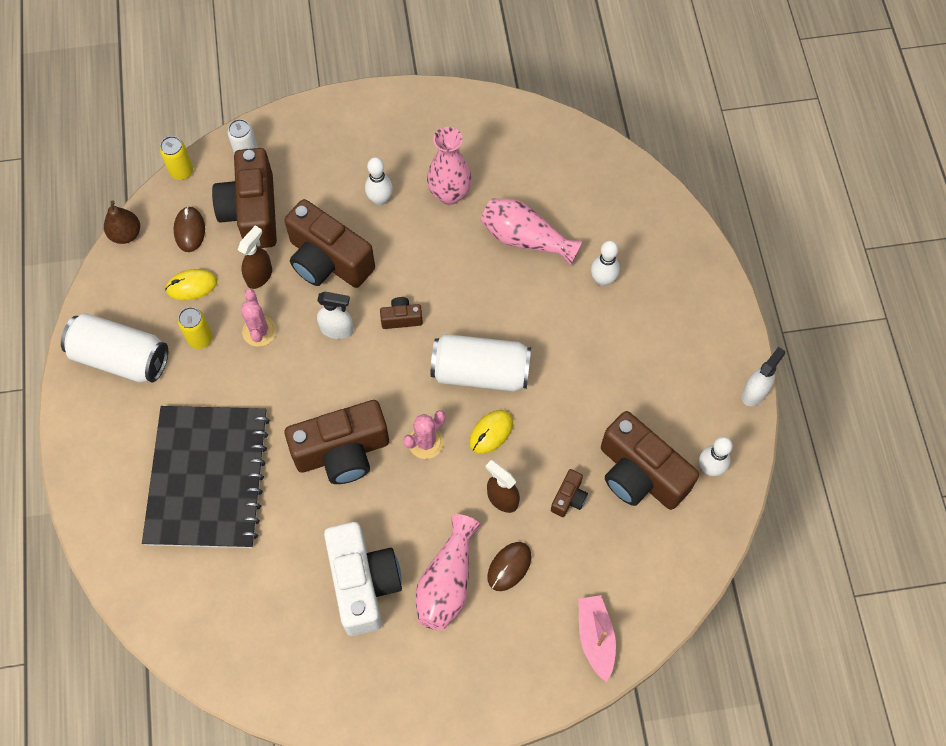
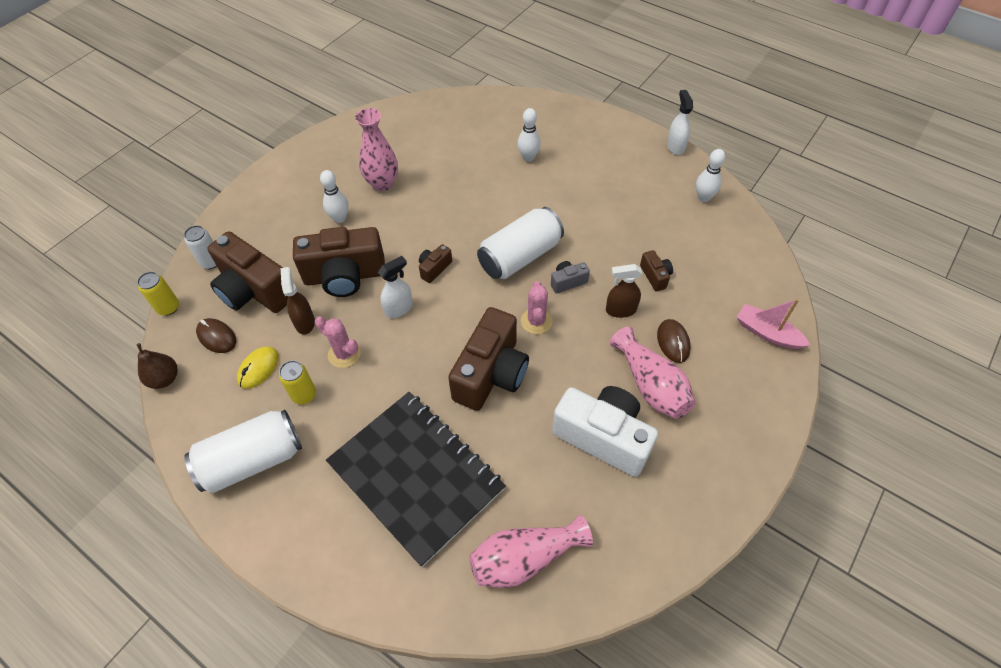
camera: 45 degrees left, 10 degrees down
yellow mouse [469,410,513,454] -> grey camera [551,261,590,293]
pink vase [480,198,583,266] -> pink vase moved to [469,515,593,588]
brown camera [601,411,699,510] -> none

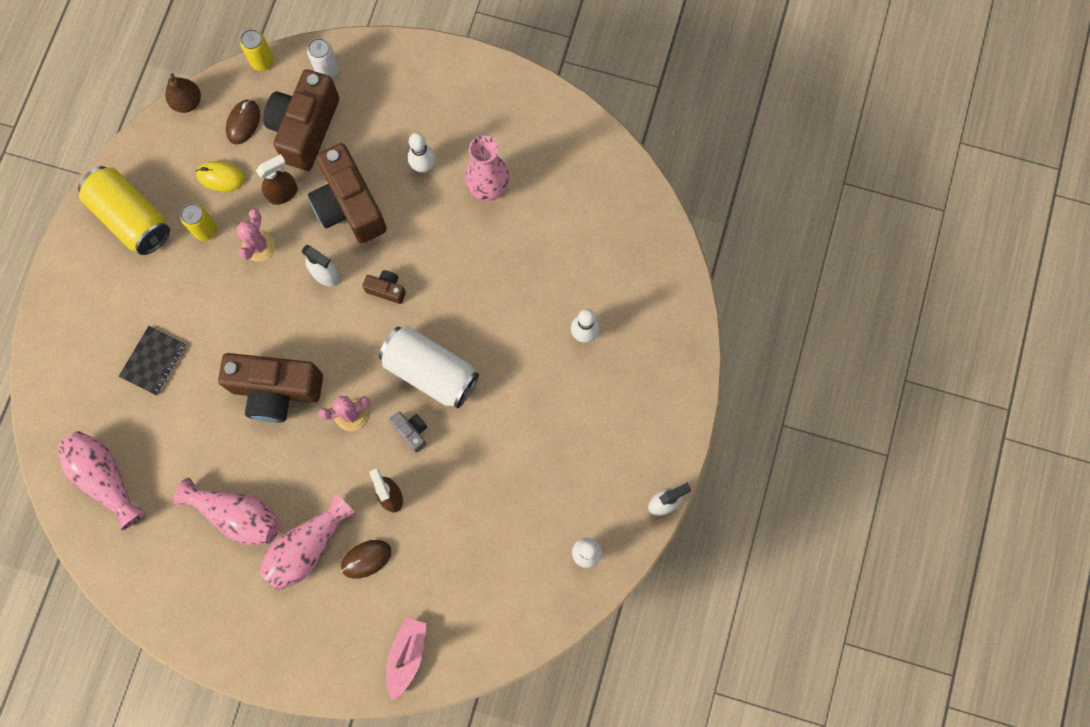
camera: 70 degrees right, 20 degrees up
white can [184,410,302,493] -> yellow can [78,166,170,255]
black notebook [326,392,506,567] -> black notebook [119,326,187,396], size x0.43
white camera [552,386,658,477] -> pink vase [174,478,281,545]
brown camera [640,250,673,291] -> none

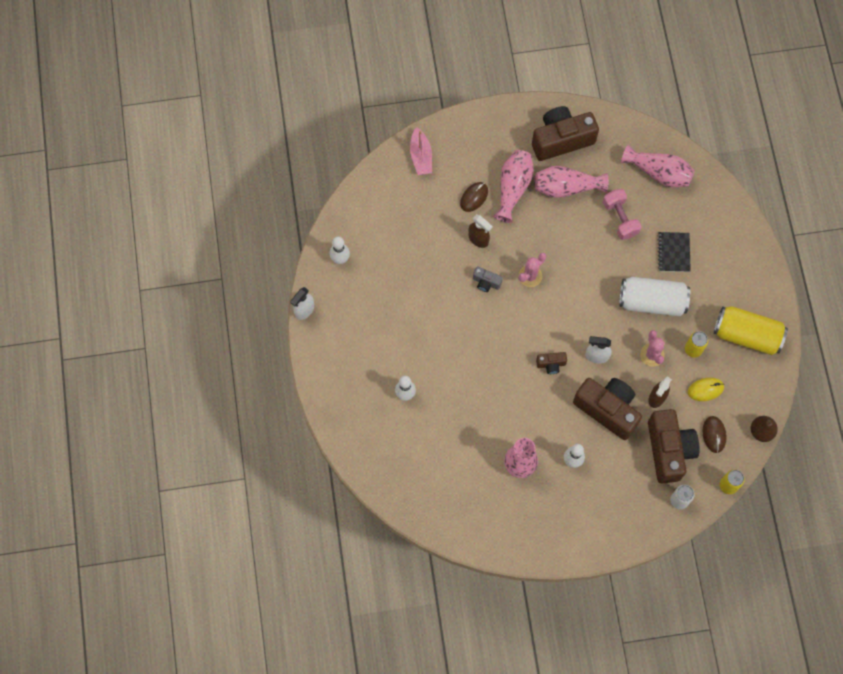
camera: 155 degrees right, 5 degrees down
brown camera [218,353,323,422] -> brown camera moved to [532,106,599,161]
white can [379,326,479,408] -> white can moved to [619,277,690,316]
none -> pink dumbbell [603,189,642,240]

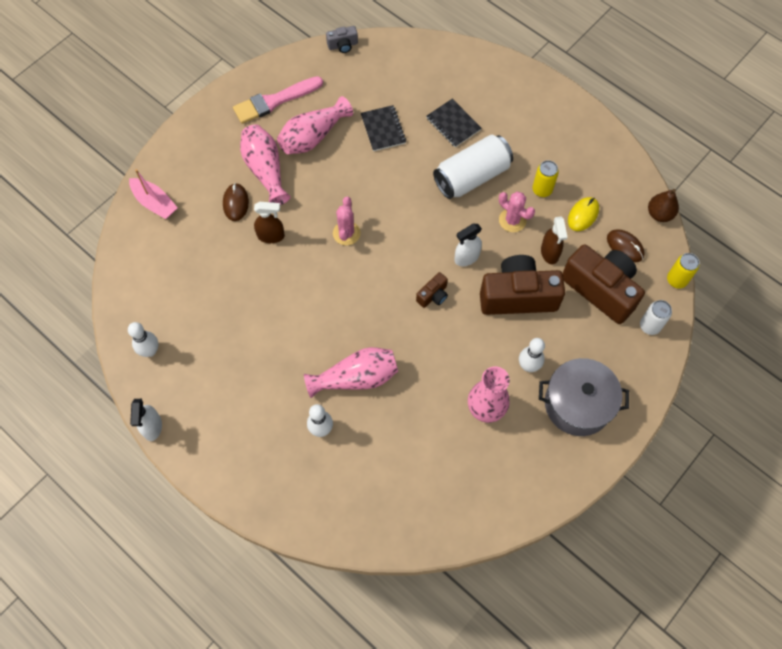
camera: 40 degrees left, 5 degrees down
grey camera [473,266,503,292] -> grey camera moved to [326,26,358,53]
brown camera [532,106,599,161] -> pink brush [233,76,323,124]
pink dumbbell [603,189,642,240] -> black notebook [361,105,406,151]
pink vase [621,145,695,187] -> pink vase moved to [304,347,398,398]
yellow can [714,306,788,355] -> none
none -> grey pot [539,358,629,436]

